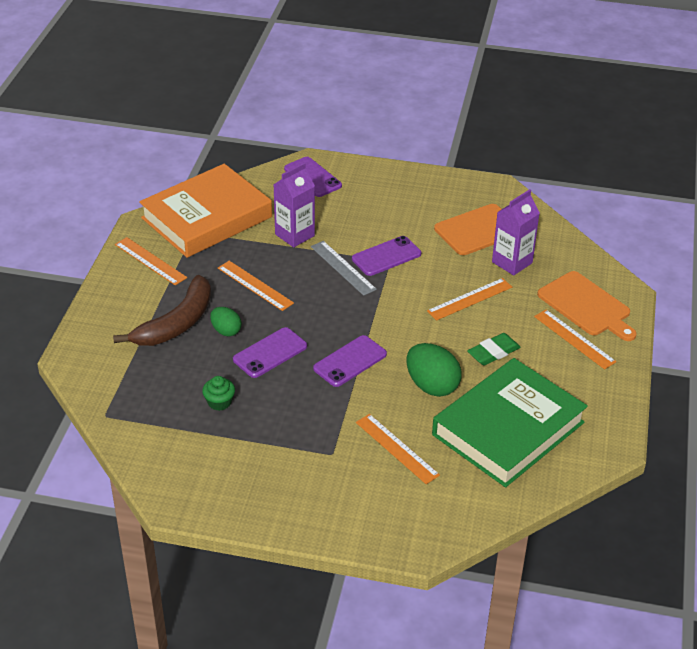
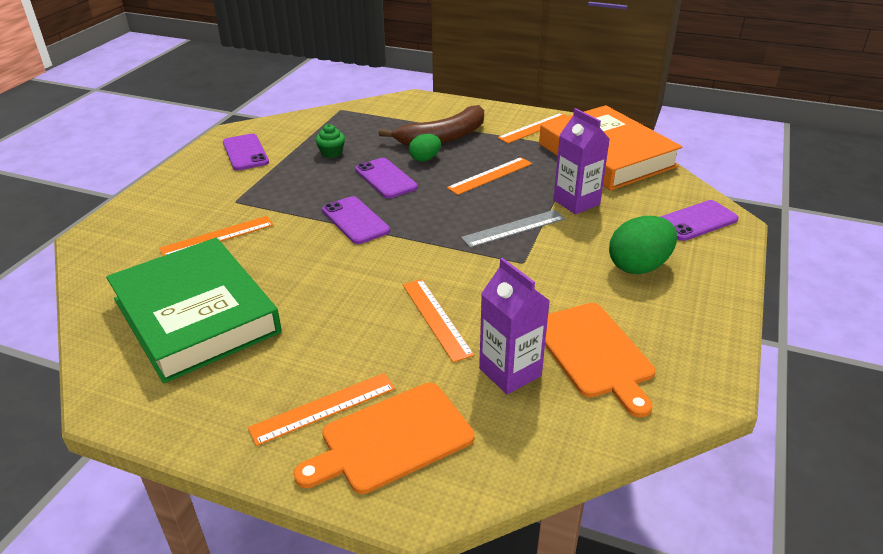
camera: 100 degrees right, 5 degrees down
brown banana [113,275,211,346] -> brown banana turned 75 degrees counterclockwise [379,105,484,146]
purple phone [352,236,421,276] -> purple phone moved to [223,134,269,170]
green egg [407,343,462,397] -> green egg moved to [609,216,677,274]
green eraser [467,333,521,366] -> none

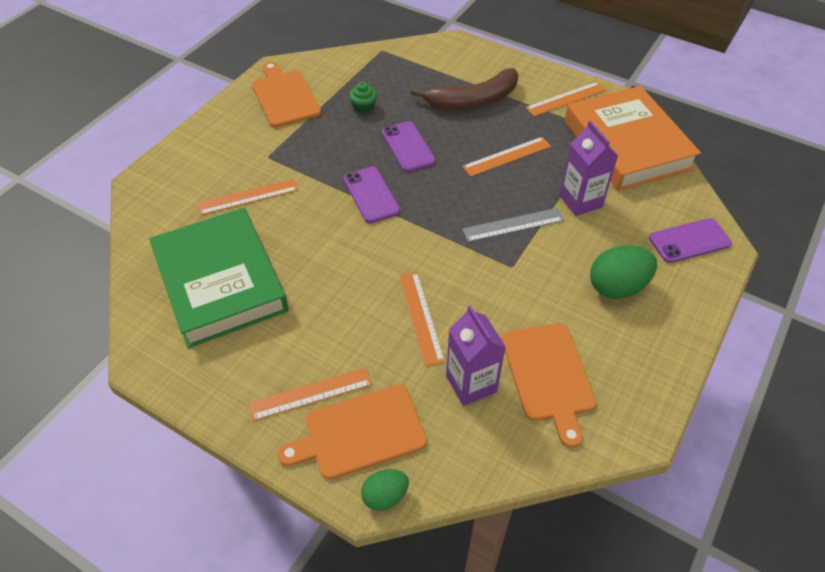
camera: 10 degrees right, 15 degrees up
purple phone [223,134,269,170] -> orange cutting board [252,62,321,127]
green egg [409,134,441,162] -> green egg moved to [361,469,409,511]

